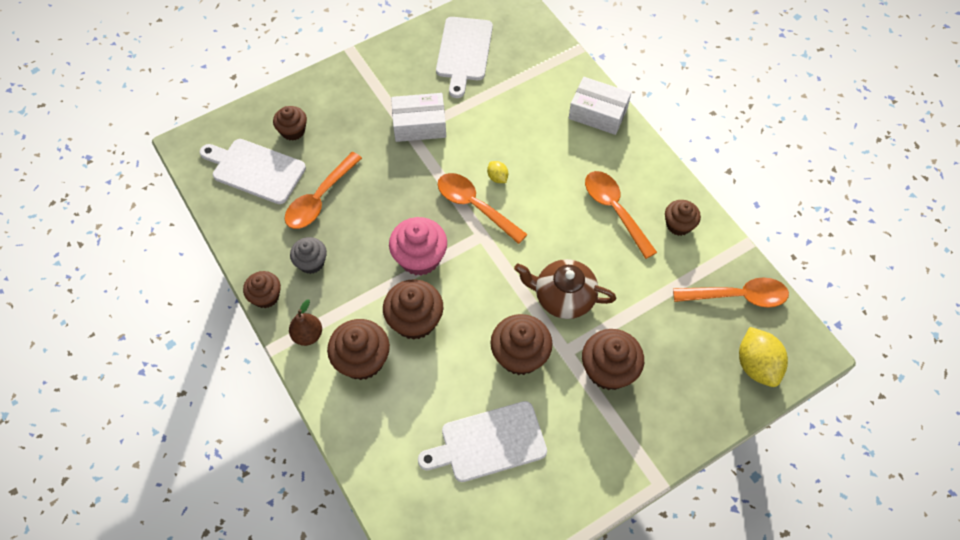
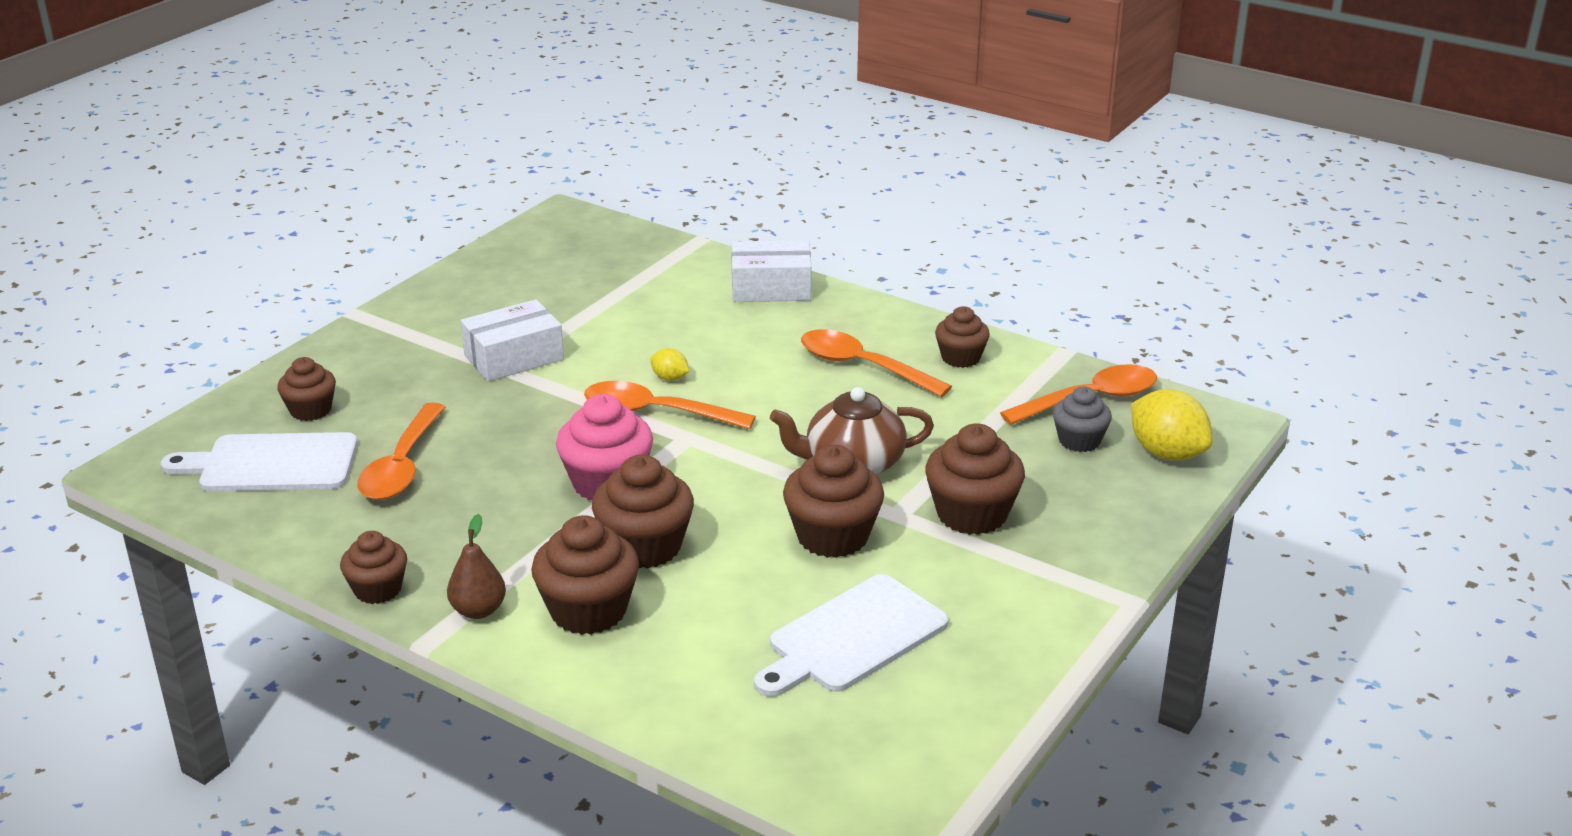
camera: 25 degrees left, 30 degrees down
grey cupcake [290,237,327,274] -> grey cupcake moved to [1053,387,1112,452]
white cutting board [436,17,493,98] -> none

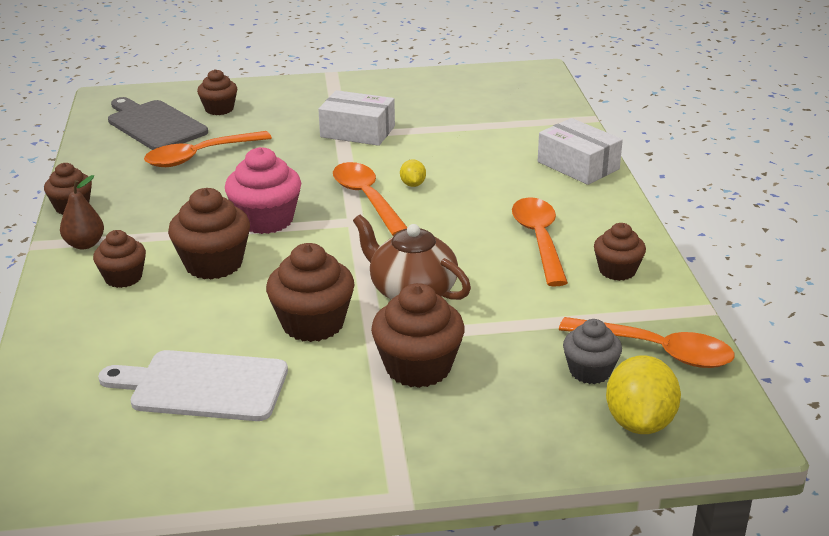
camera: 50 degrees right, 0 degrees up
white cutting board [161,432,358,492] -> grey cutting board [108,97,208,150]
brown cupcake [531,515,639,635] -> brown cupcake [93,230,146,288], size x0.63

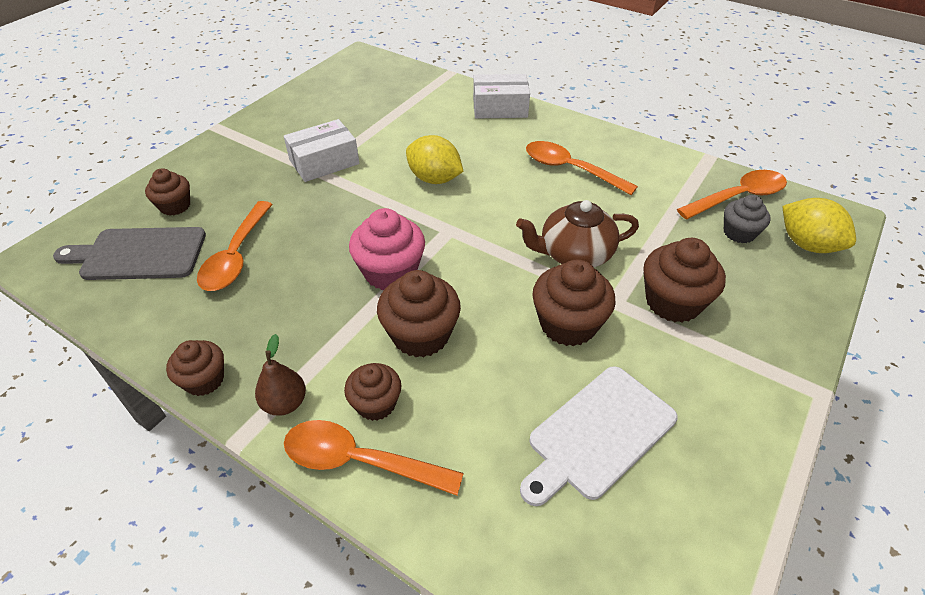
camera: 50 degrees left, 15 degrees up
orange spoon [333,162,408,236] -> orange spoon moved to [284,420,464,496]
yellow lemon [400,160,426,187] -> yellow lemon [406,135,464,184], size x2.00
brown cupcake [594,223,646,281] -> none

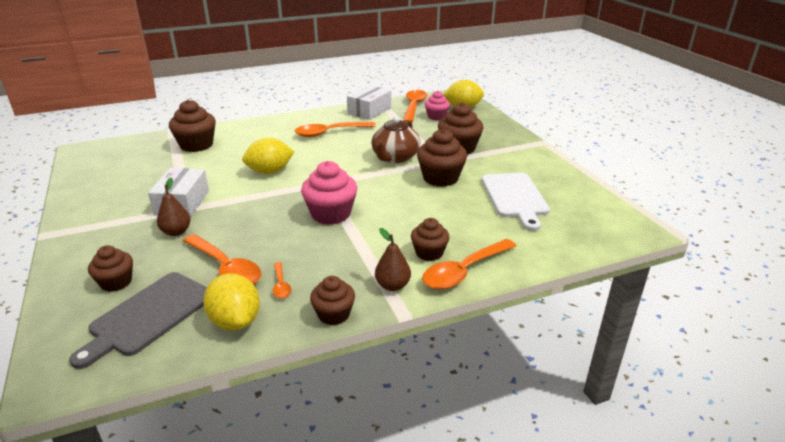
camera: 55 degrees left, 15 degrees down
brown cupcake [377,270,461,358] -> brown cupcake moved to [169,100,216,152]
white box [473,74,530,119] -> white box moved to [347,85,391,120]
grey cupcake [724,195,771,243] -> pink cupcake [425,91,450,120]
none -> brown pear [157,178,191,236]
none -> yellow lemon [203,273,260,331]
none -> orange spoon [273,262,291,299]

